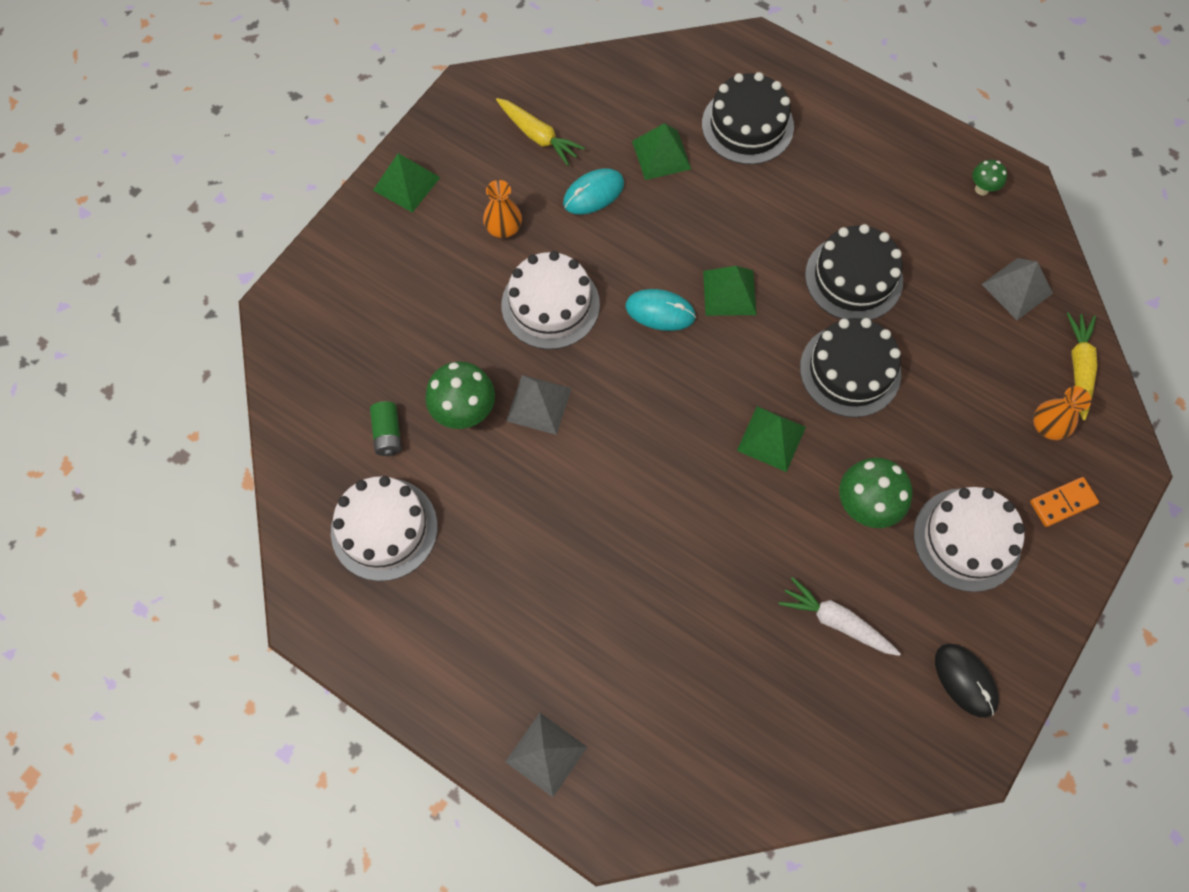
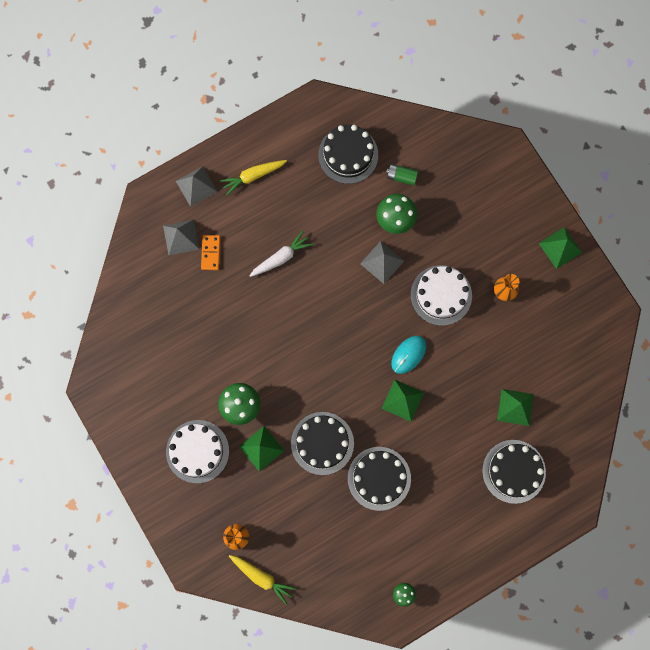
camera: 115 degrees right, 10 degrees up
white cake [331,476,438,581] -> black cake [318,125,378,184]
yellow carrot [496,98,585,166] -> yellow carrot moved to [219,160,287,196]
turquoise mouse [563,168,624,214] -> none
green pyramid [737,406,806,472] -> green pyramid moved to [239,426,284,472]
white carrot [778,577,901,656] -> white carrot moved to [249,231,313,277]
black mouse [935,644,999,718] -> none
grey pyramid [981,258,1053,320] -> grey pyramid moved to [163,220,200,255]
orange domino [1030,477,1099,527] -> orange domino moved to [201,235,220,270]

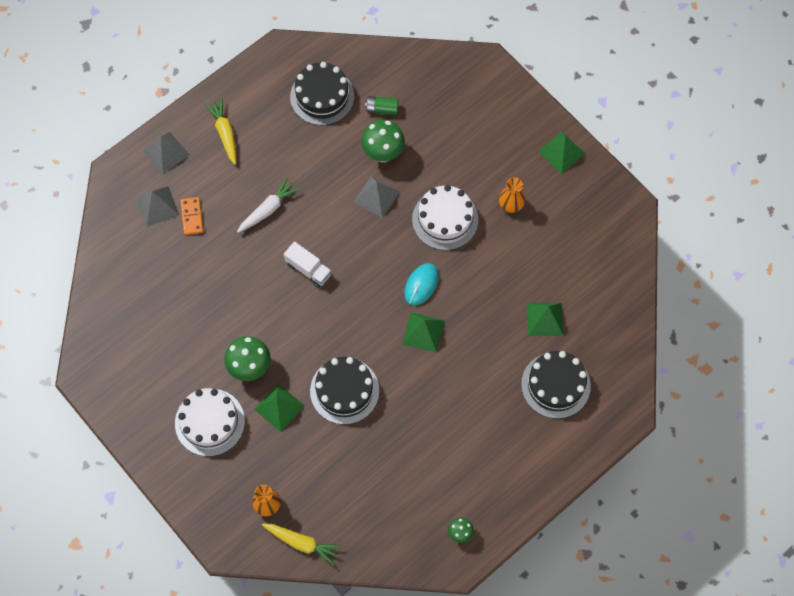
camera: 10 degrees left, 10 degrees down
yellow carrot [219,160,287,196] -> yellow carrot turned 105 degrees clockwise [205,98,236,165]
black cake [348,447,411,511] -> none
none -> white truck [284,241,332,288]

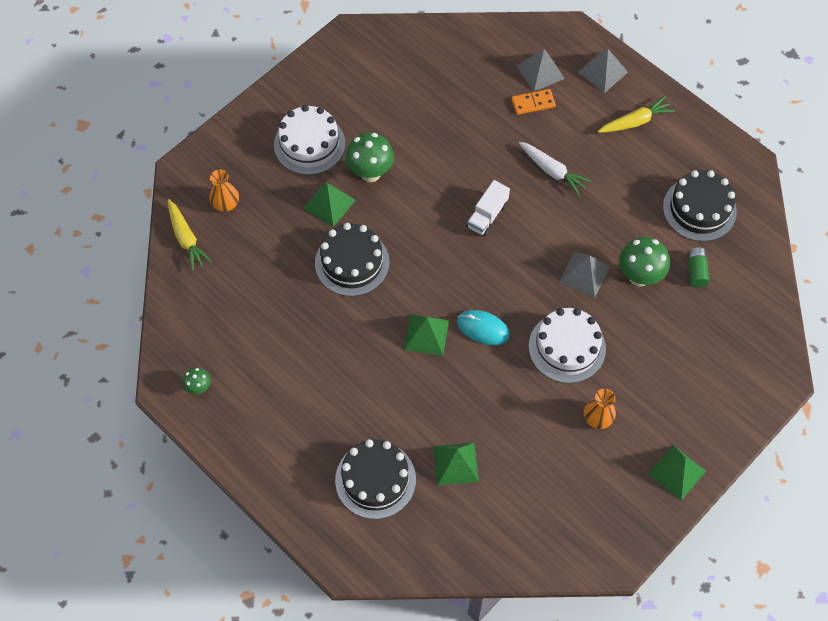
camera: 85 degrees right, 5 degrees down
yellow carrot [262,524,342,566] -> yellow carrot turned 45 degrees counterclockwise [168,199,212,271]

